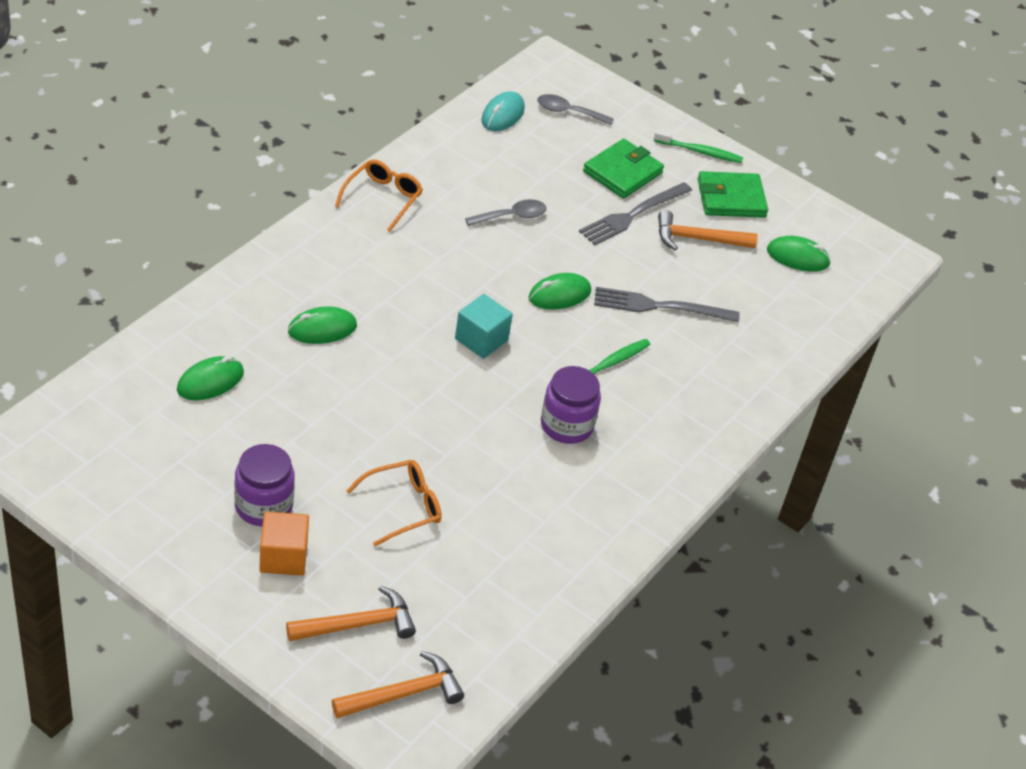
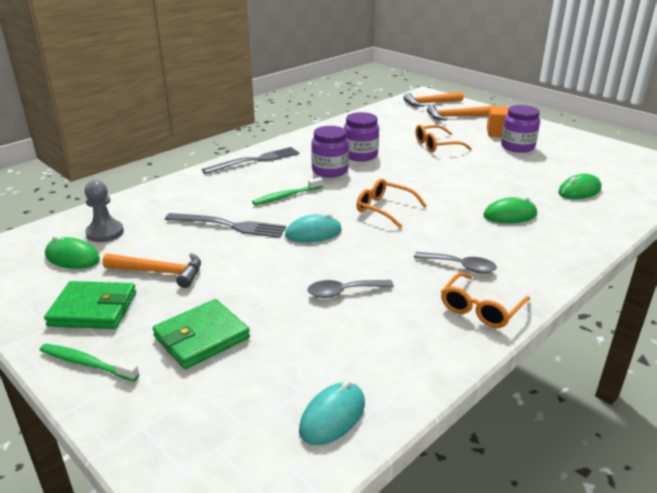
camera: 165 degrees left, 15 degrees down
turquoise cube [455,294,513,359] -> orange glasses [356,179,427,229]
green mouse [529,273,591,310] -> turquoise mouse [285,213,342,243]
grey spoon [537,94,614,125] -> grey spoon moved to [414,252,497,273]
grey fork [579,182,692,245] -> grey fork moved to [202,147,300,174]
none -> grey pawn [84,180,124,242]
none -> purple jar [344,112,379,161]

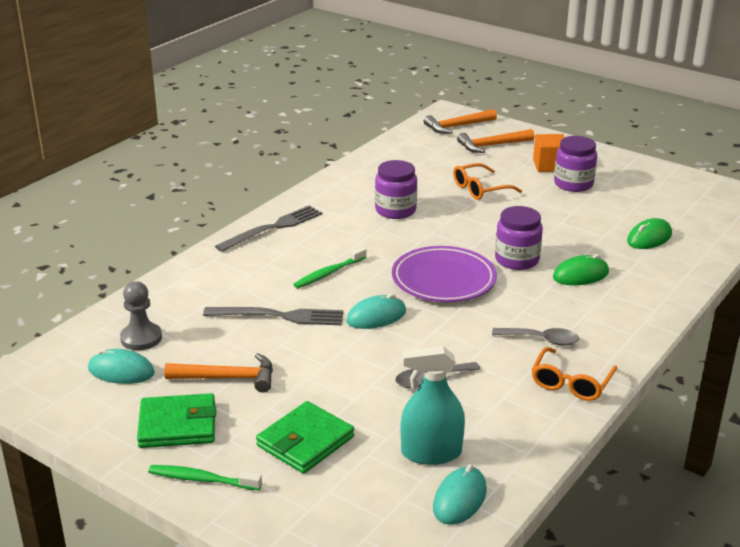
camera: 10 degrees left, 0 degrees up
green mouse [45,236,100,269] -> turquoise mouse [88,349,155,384]
purple jar [311,126,349,177] -> purple jar moved to [495,206,543,270]
orange glasses [356,179,427,229] -> purple plate [392,246,497,302]
none -> turquoise spray bottle [401,346,465,465]

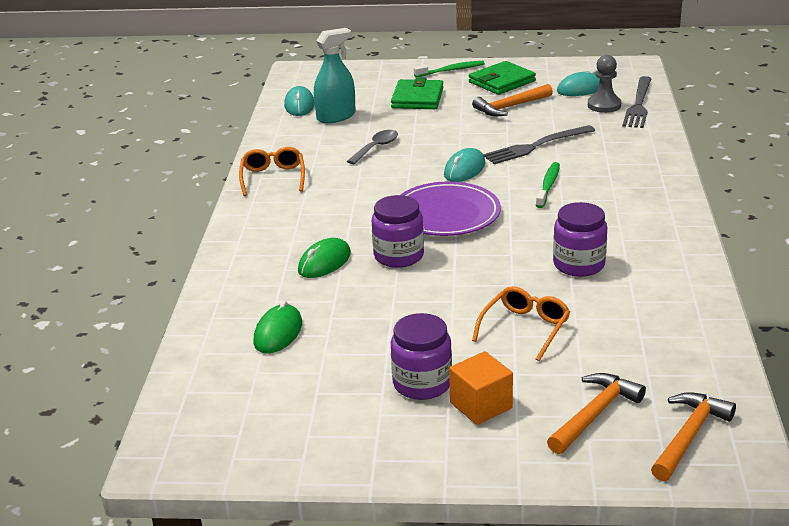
camera: 150 degrees right, 0 degrees up
grey fork [215,205,322,252] -> grey fork moved to [623,76,652,128]
grey spoon [492,328,579,346] -> none

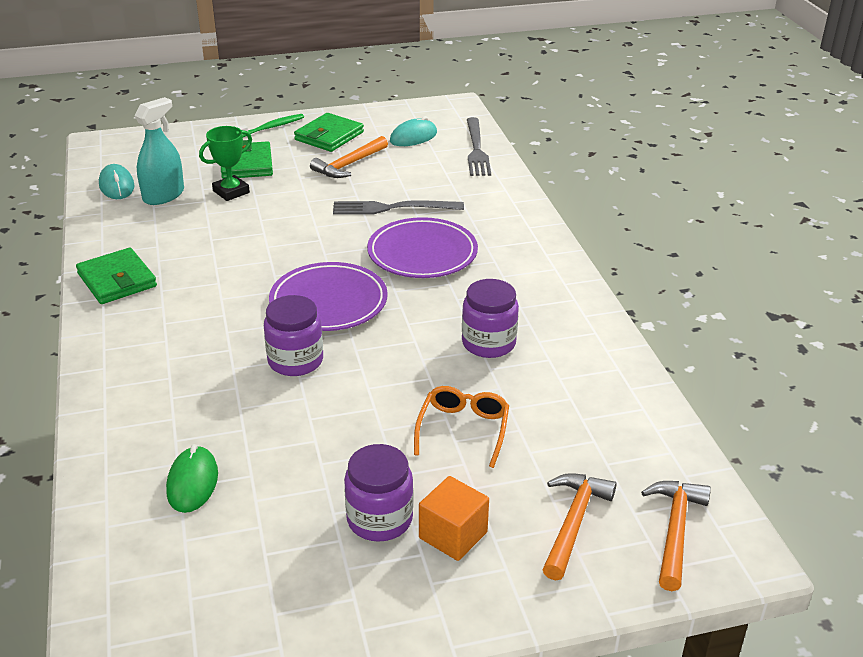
camera: 20 degrees left, 5 degrees up
orange glasses [239,147,305,196] -> green wallet [76,248,157,304]
green mouse [298,238,351,278] -> none
grey spoon [347,130,398,164] -> none
turquoise mouse [444,148,485,182] -> none
grey fork [483,125,595,164] -> grey fork turned 45 degrees clockwise [333,200,464,215]
green toothbrush [536,162,560,208] -> purple plate [367,217,478,278]
grey pawn [588,55,621,113] -> none
none -> green trophy [199,126,252,201]

